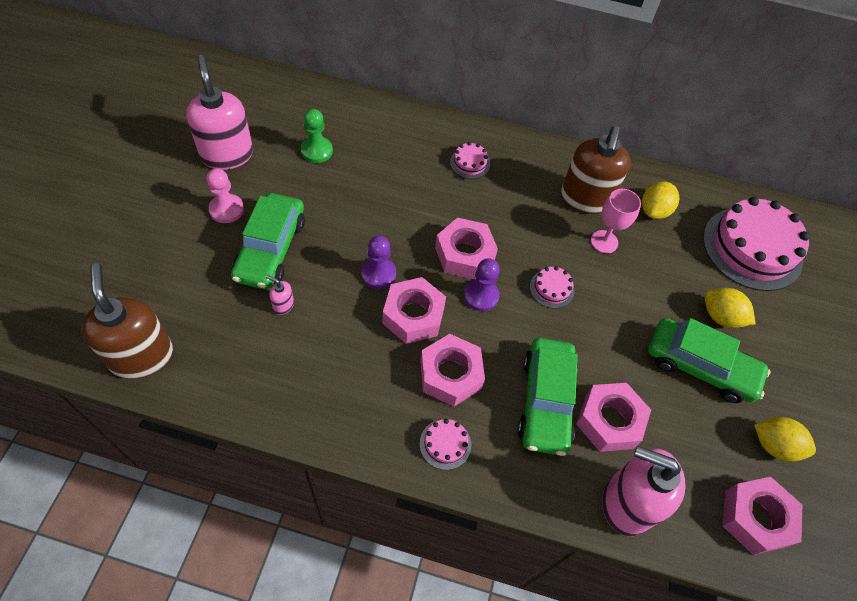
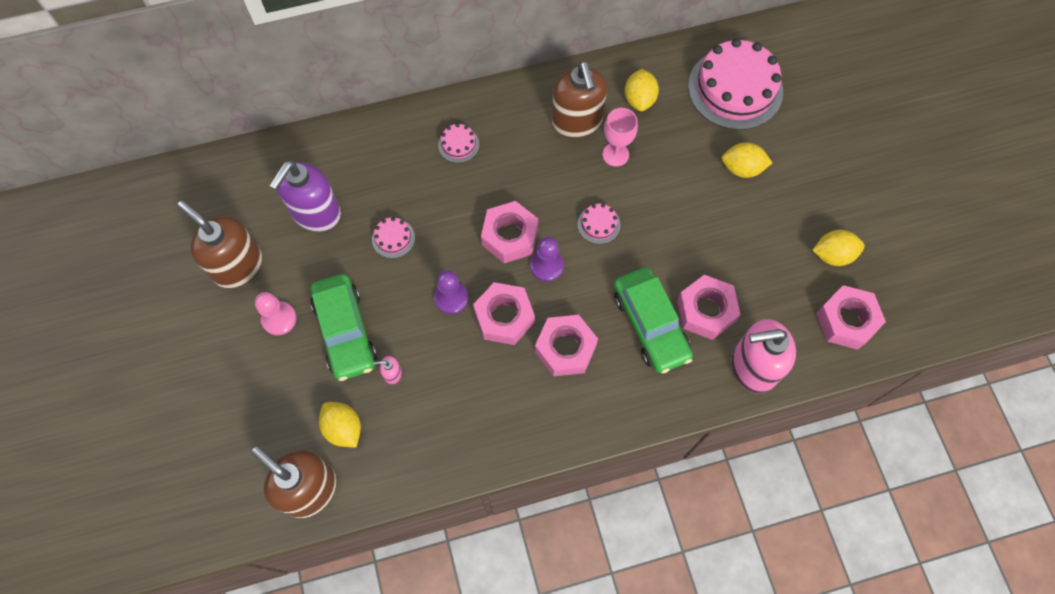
camera: 25 degrees left, 10 degrees up
pink soap dispenser [186,55,253,170] -> brown soap dispenser [177,201,262,288]
green pawn [301,109,333,163] -> purple soap dispenser [269,160,341,232]
pink cake [420,419,471,470] -> pink cake moved to [372,217,415,258]
green car [648,318,770,403] -> none
none -> yellow lemon [319,402,361,448]

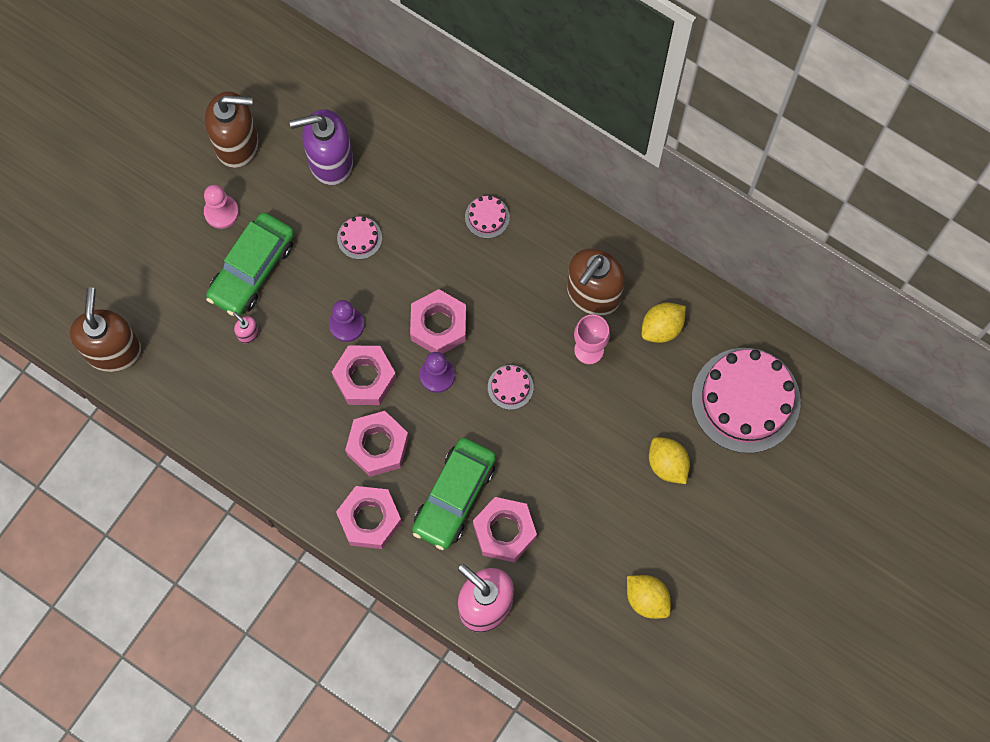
camera: 50 degrees right, 5 degrees up
brown soap dispenser [177,201,262,288] -> brown soap dispenser turned 90 degrees clockwise [205,91,259,168]
yellow lemon [319,402,361,448] -> none
pink nut [816,285,886,350] -> pink nut moved to [336,486,402,549]

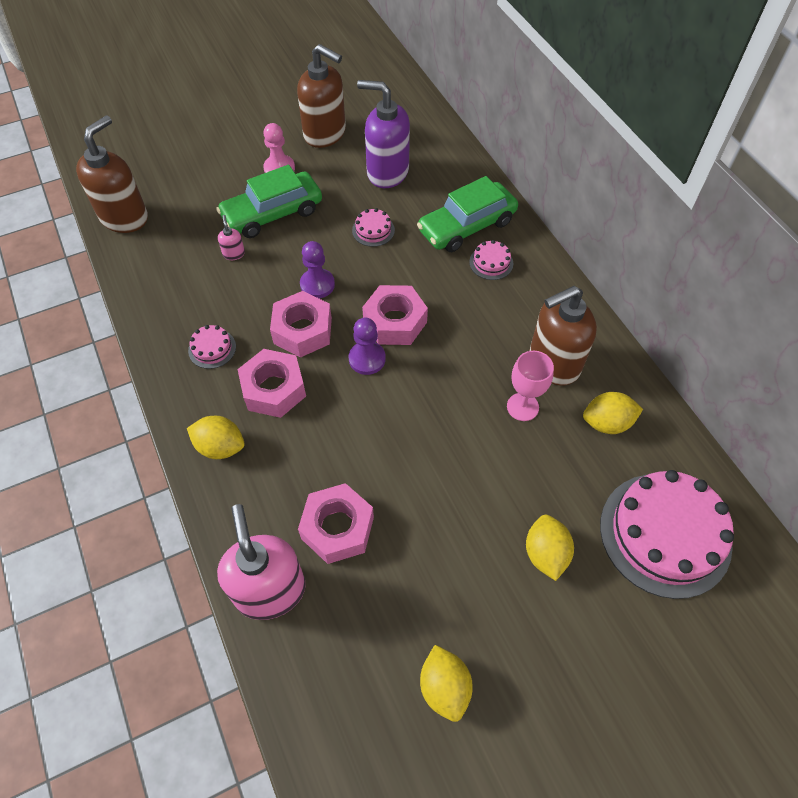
camera: 30 degrees right, 15 degrees down
pink nut [336,486,402,549] -> yellow lemon [187,416,245,459]
green car [412,438,496,550] -> green car moved to [417,176,518,252]
pink cake [488,365,534,410] -> pink cake moved to [188,325,236,369]

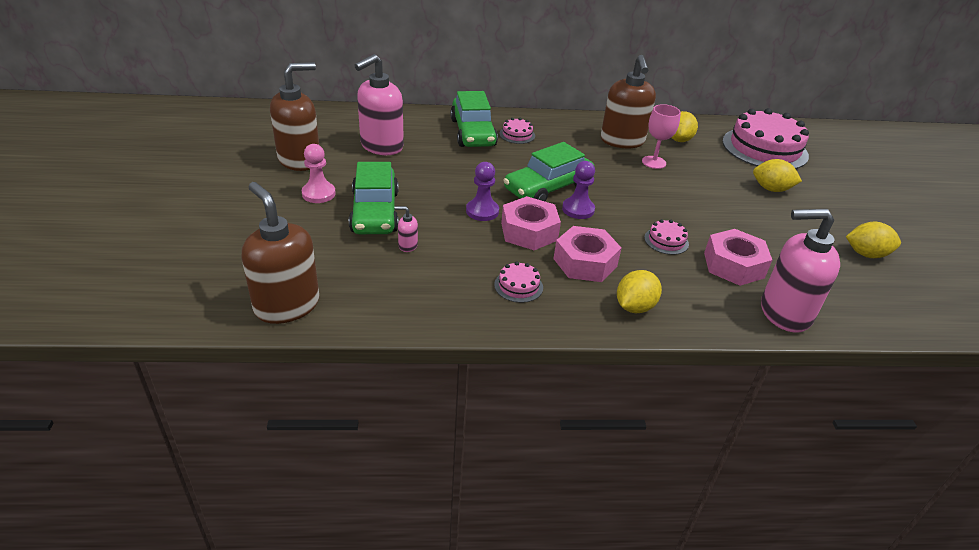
camera: 70 degrees left, 20 degrees down
pink cake [352,208,395,247] -> pink cake moved to [644,219,689,255]
purple soap dispenser [357,80,410,188] -> pink soap dispenser [354,54,404,155]
pink nut [362,285,428,345] -> green car [503,142,594,201]

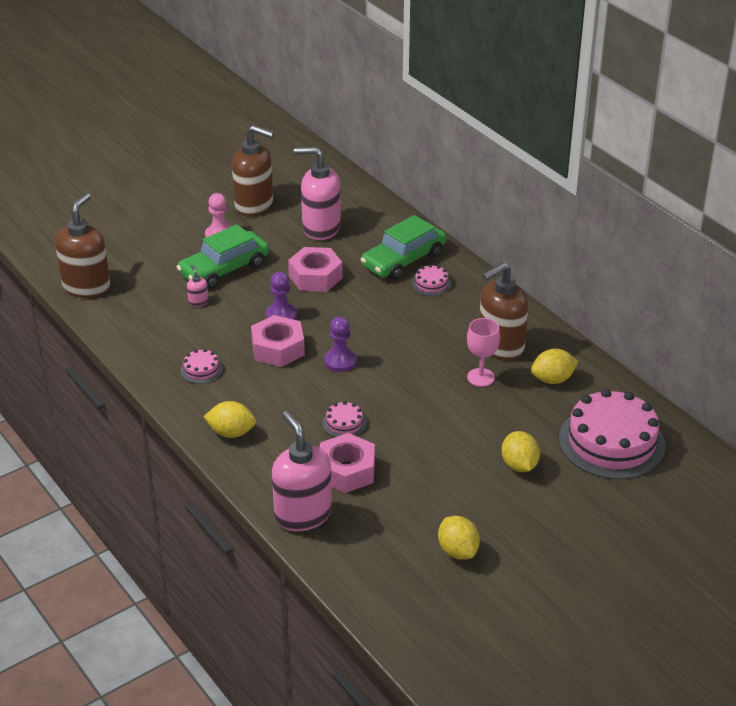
camera: 60 degrees right, 0 degrees up
green car [503,142,594,201] -> none
pink nut [553,226,622,282] -> pink nut moved to [288,247,343,292]

